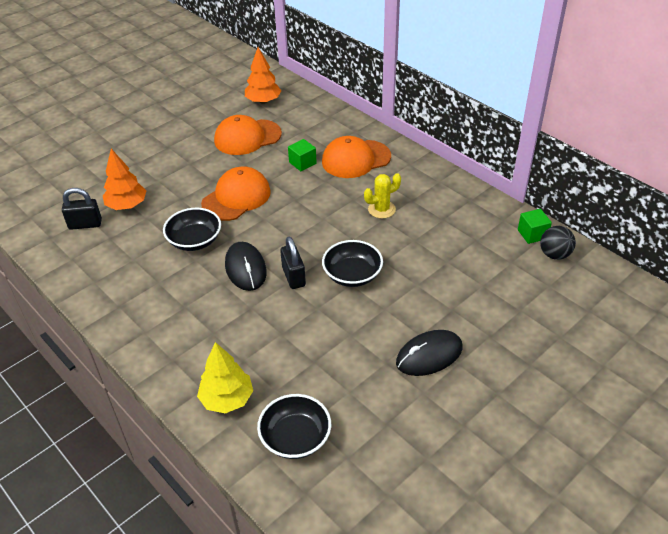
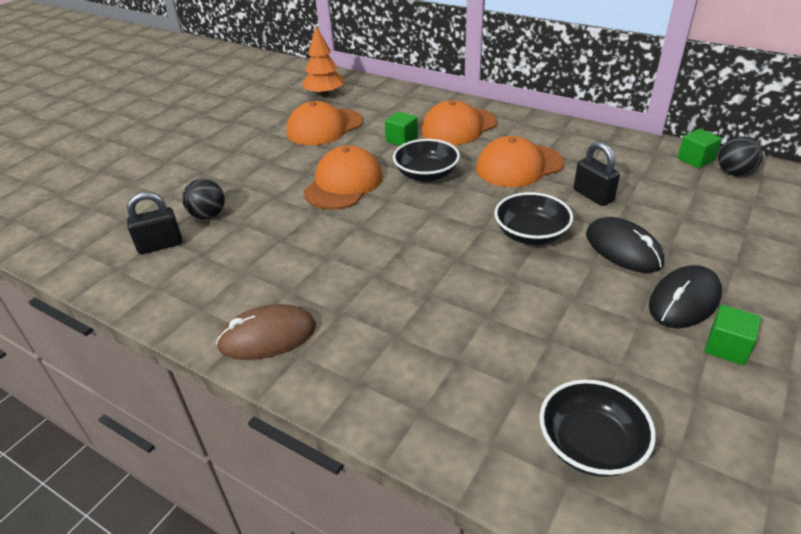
camera: 15 degrees left, 5 degrees down
orange tree [103,149,146,210] -> black ball [182,179,225,219]
black bowl [163,208,221,251] -> black bowl moved to [393,139,460,182]
yellow tree [197,342,253,414] -> none
black mouse [225,242,267,291] -> black mouse moved to [586,217,664,273]
black padlock [280,237,306,289] -> black padlock moved to [574,142,620,206]
yellow cactus [364,173,401,219] -> orange cap [476,136,564,187]
none -> brown mouse [216,304,316,360]
none -> green cube [705,305,761,365]

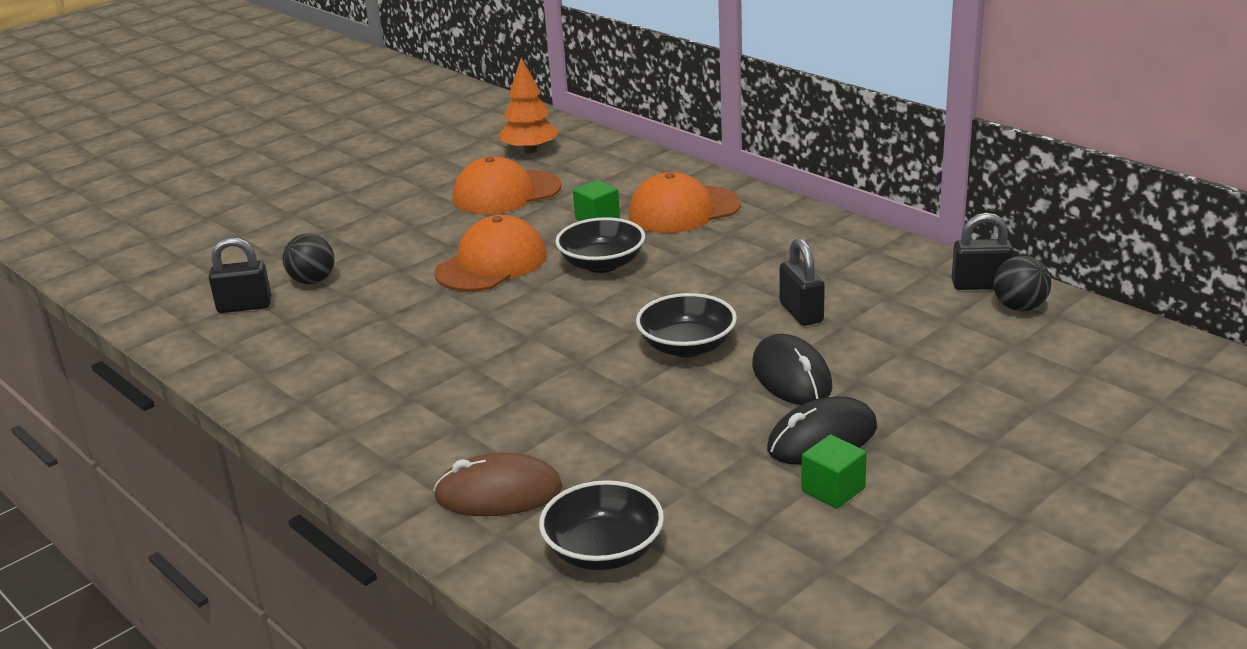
camera: 15 degrees right, 10 degrees down
brown mouse [216,304,316,360] -> brown mouse moved to [433,452,563,516]
orange cap [476,136,564,187] -> none
green cube [677,129,722,168] -> black padlock [952,213,1014,290]

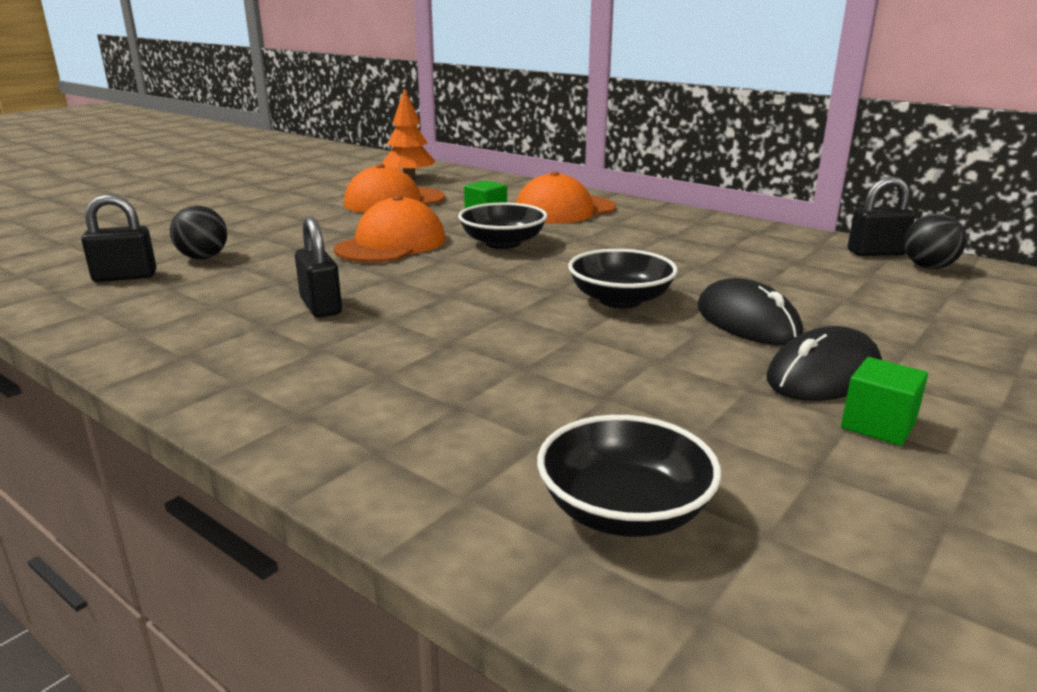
camera: 10 degrees left, 5 degrees down
brown mouse [433,452,563,516] -> none
black padlock [779,238,825,326] -> black padlock moved to [295,217,342,318]

